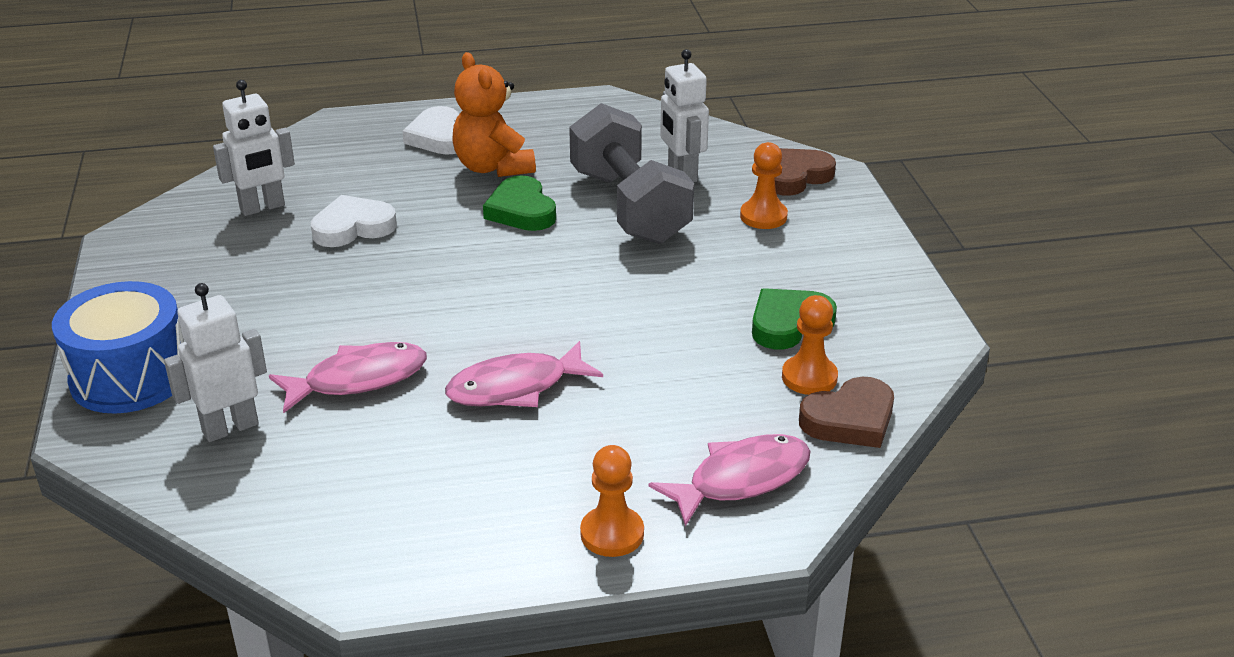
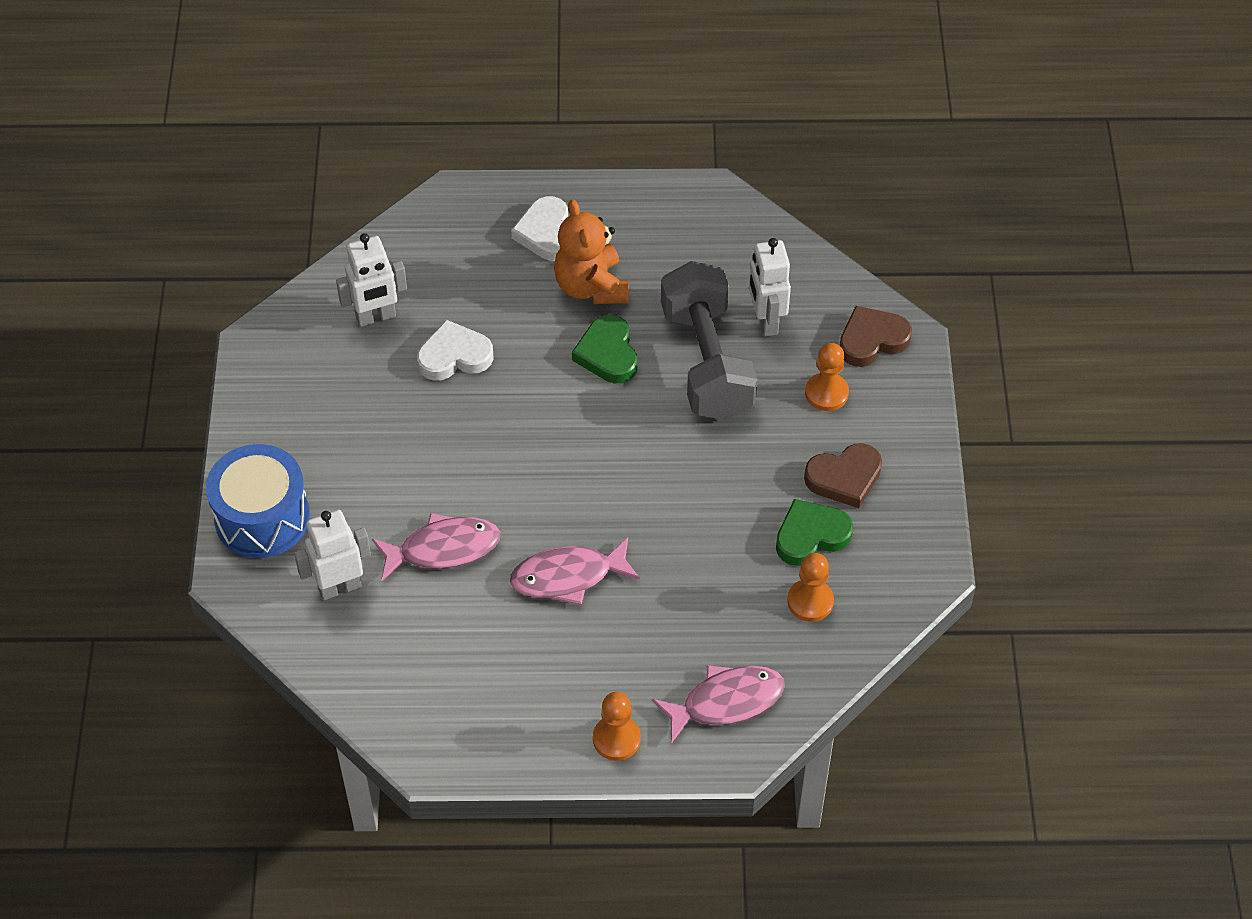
camera: 10 degrees right, 20 degrees up
brown heart [799,377,894,448] -> brown heart moved to [804,443,882,508]

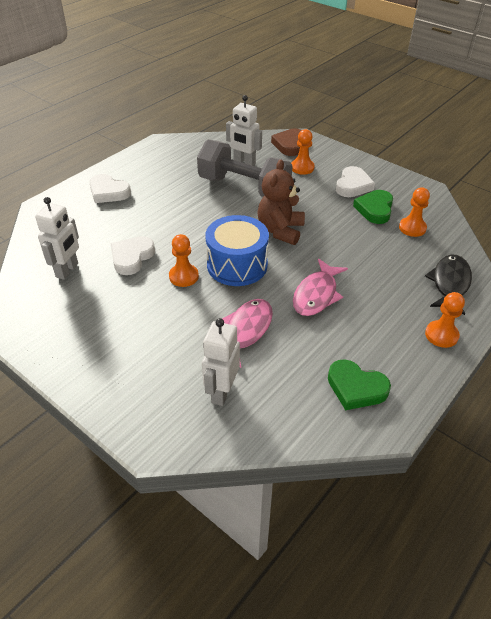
camera: 50 degrees left, 10 degrees down
blue drum [206,444,310,558] -> blue drum moved to [205,215,269,286]
orange teddy bear [554,200,629,304] -> none
green heart [572,315,637,383] -> green heart moved to [328,359,391,410]
pink fish [652,665,785,743] -> black fish [425,255,472,315]
brown heart [804,443,882,508] -> white heart [336,166,375,197]
none -> orange pawn [169,234,199,287]
none -> brown teddy bear [257,160,305,245]

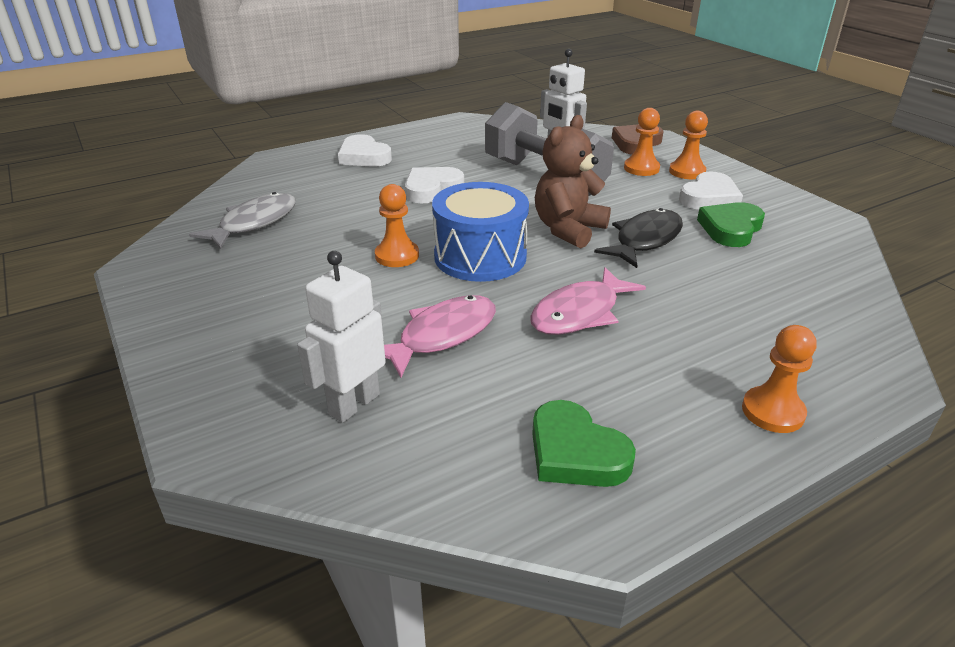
camera: 20 degrees right, 10 degrees down
white robot [35,197,79,280] -> grey fish [189,192,296,249]
white heart [111,236,155,275] -> white heart moved to [405,167,464,204]
orange pawn [399,187,430,237] -> orange pawn moved to [669,111,708,179]
black fish [425,255,472,315] -> black fish moved to [594,208,683,268]

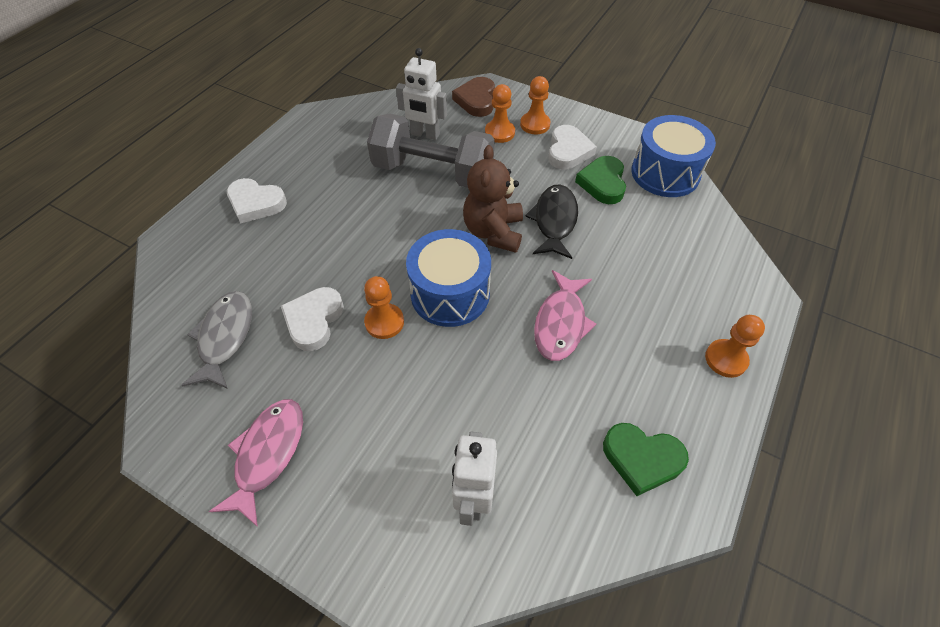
camera: 30 degrees left, 20 degrees up
pink fish [384,295,496,377] -> pink fish moved to [209,399,303,527]
white heart [405,167,464,204] -> white heart moved to [281,287,344,351]
none -> blue drum [631,115,716,197]

